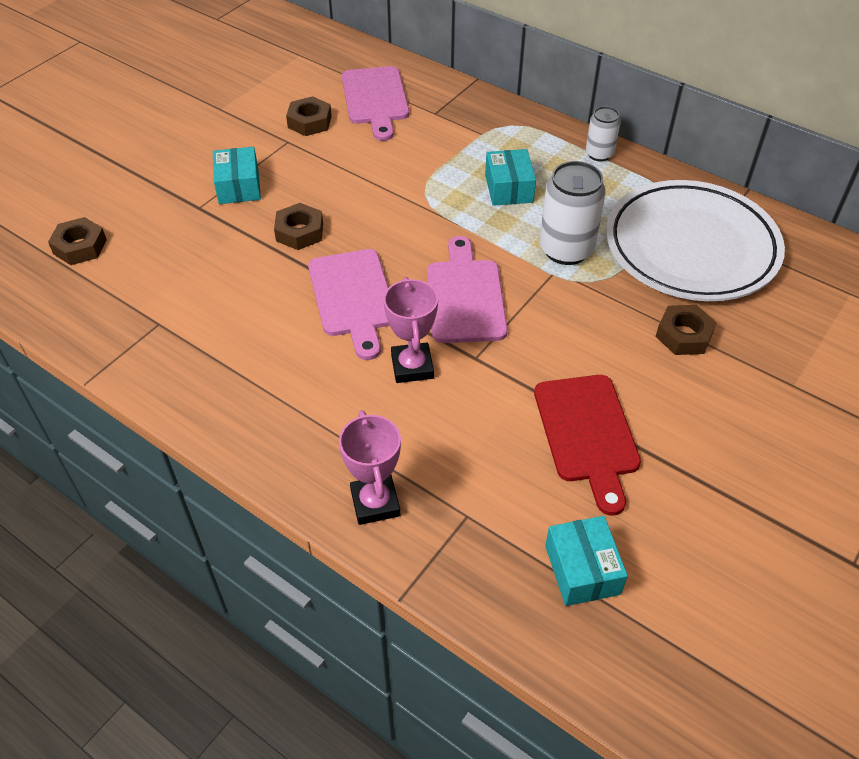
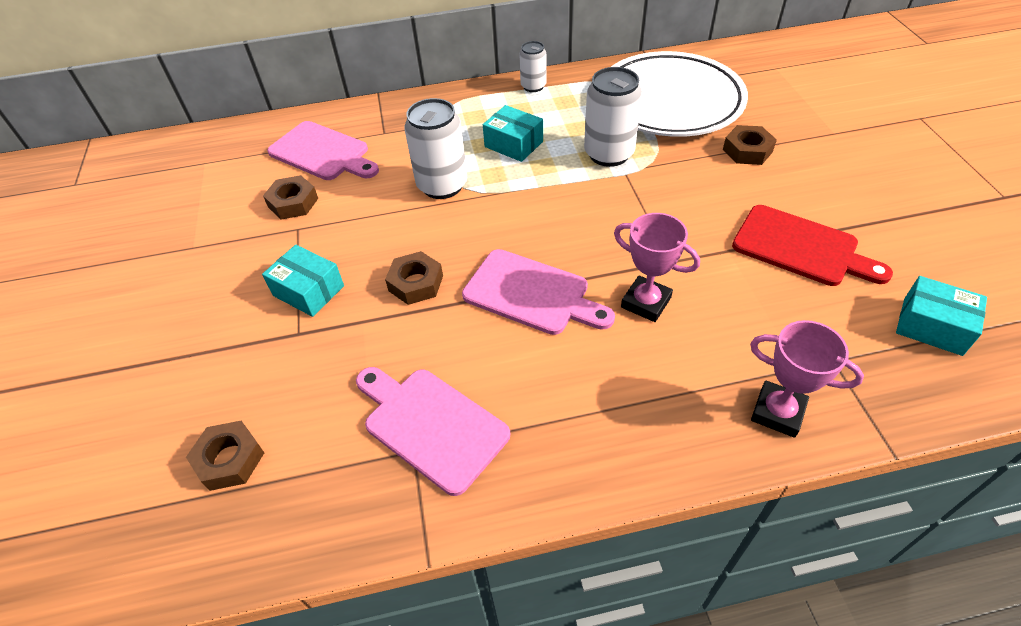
camera: 45 degrees left, 0 degrees up
pink cutting board [427,236,508,343] -> pink cutting board moved to [356,367,510,496]
none -> white can [404,98,467,199]

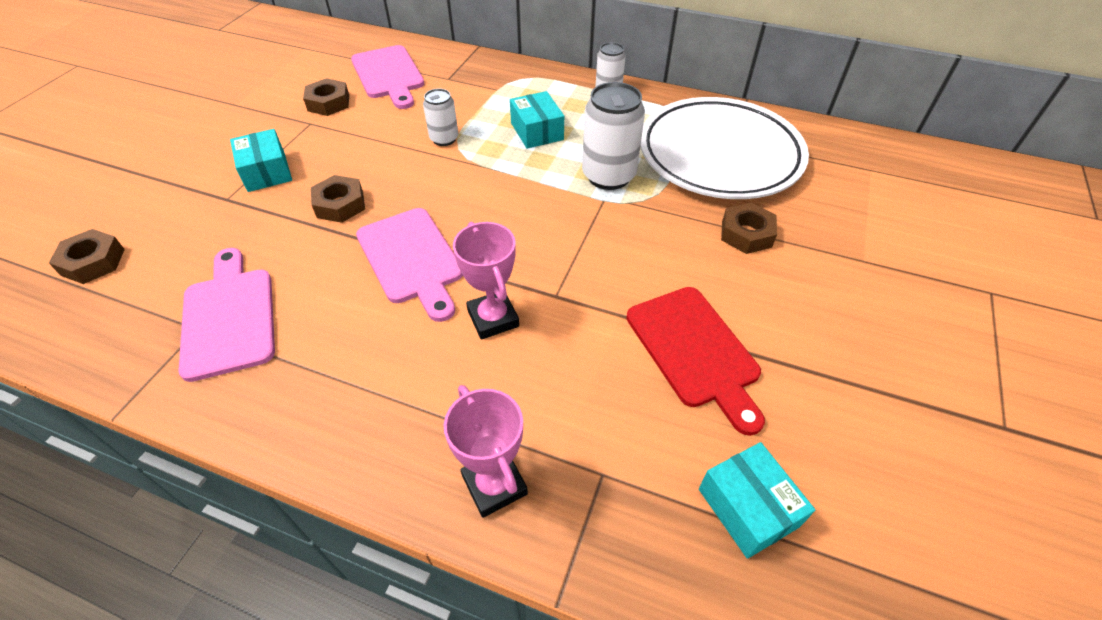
camera: 30 degrees right, 0 degrees up
white can [404,98,467,199] -> white can [423,89,458,146], size x0.58

